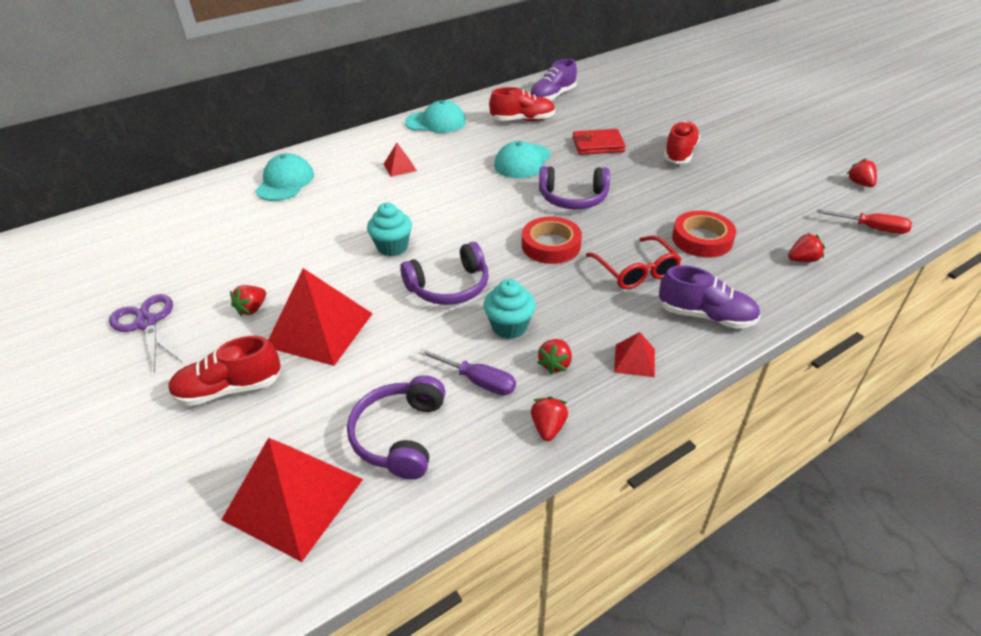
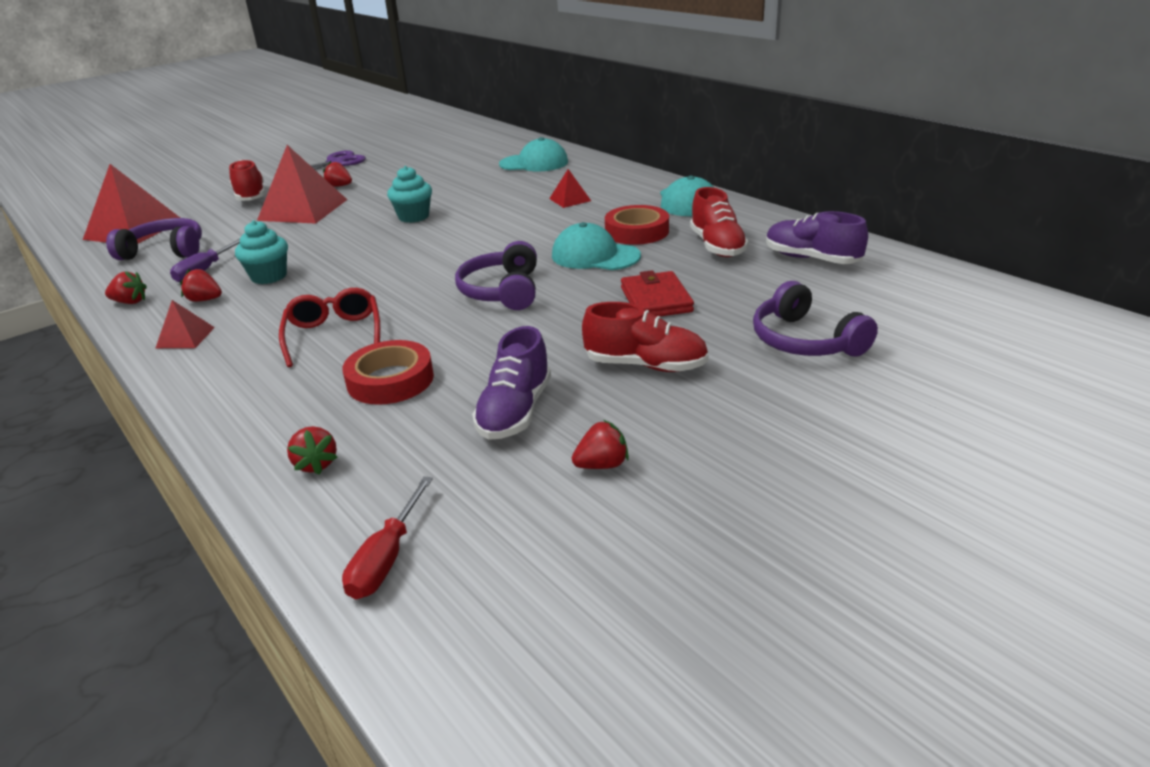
camera: 85 degrees right, 10 degrees down
purple headphones [400,242,489,305] -> purple headphones moved to [753,281,878,356]
red tape [522,217,582,264] -> red tape moved to [605,205,669,245]
red glasses [586,236,681,289] -> red glasses turned 105 degrees clockwise [279,288,380,367]
purple shoe [659,265,761,329] -> purple shoe moved to [472,326,551,440]
red strawberry [846,159,877,187] -> red strawberry moved to [572,420,629,469]

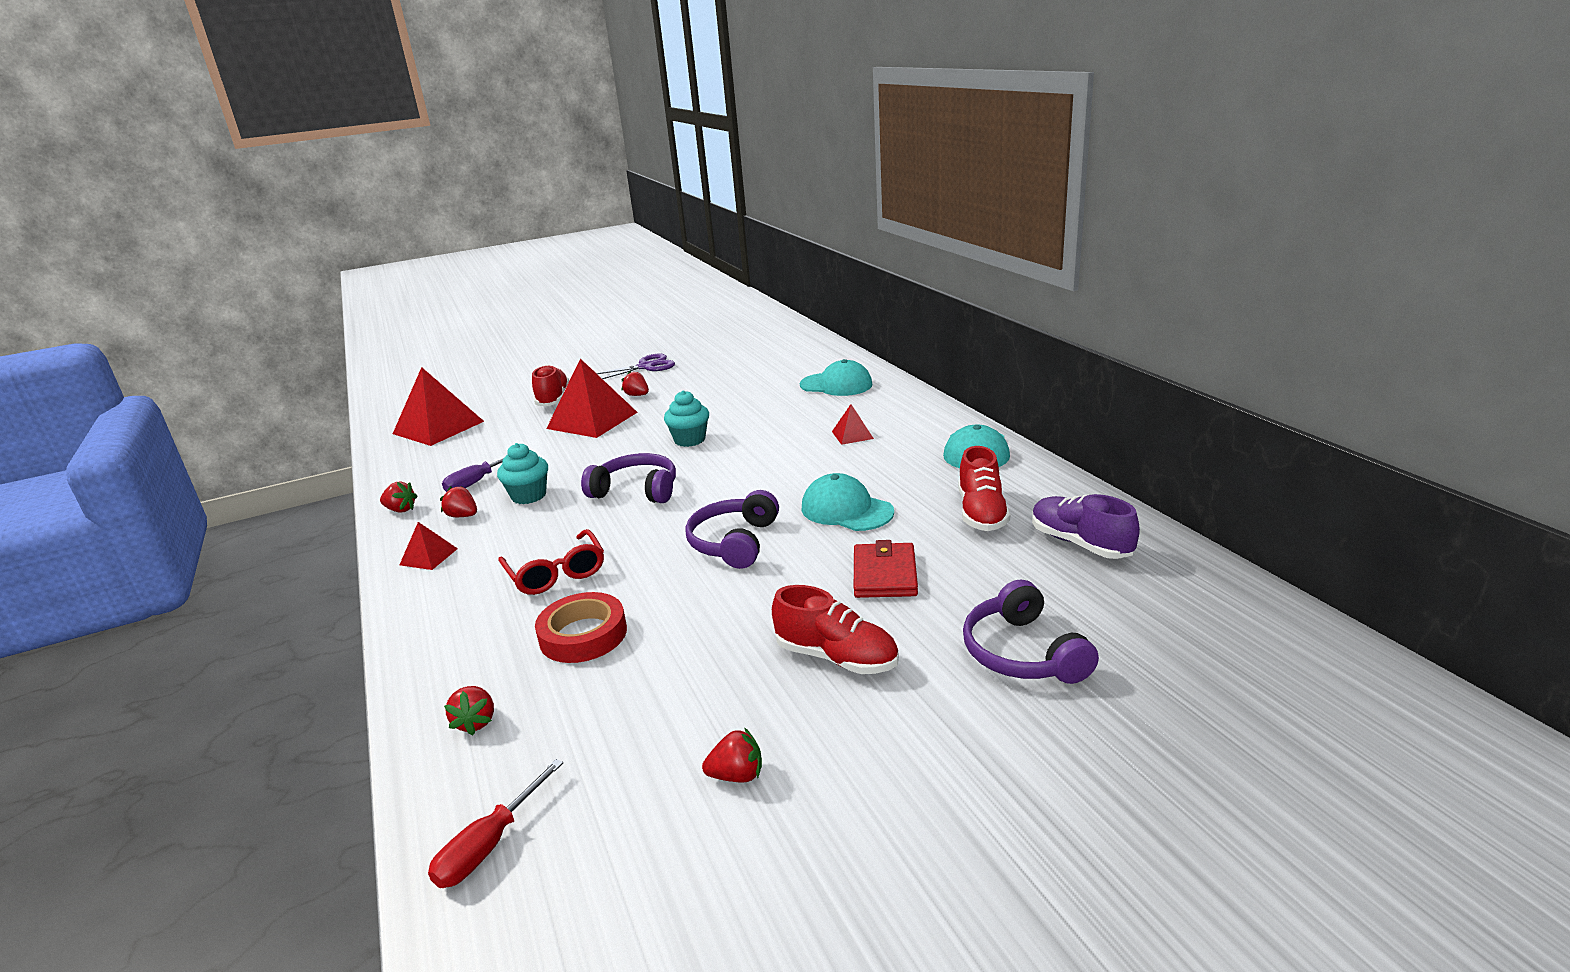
camera: 15 degrees right, 5 degrees down
purple headphones [106,218,202,260] -> purple headphones moved to [581,453,676,503]
red glasses [279,288,380,367] -> red glasses turned 150 degrees clockwise [498,529,604,595]
purple shoe [472,326,551,440] -> none
red tape [605,205,669,245] -> none

